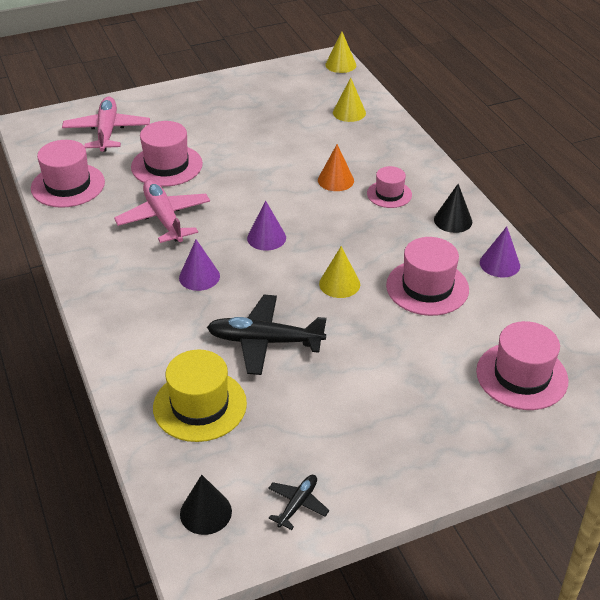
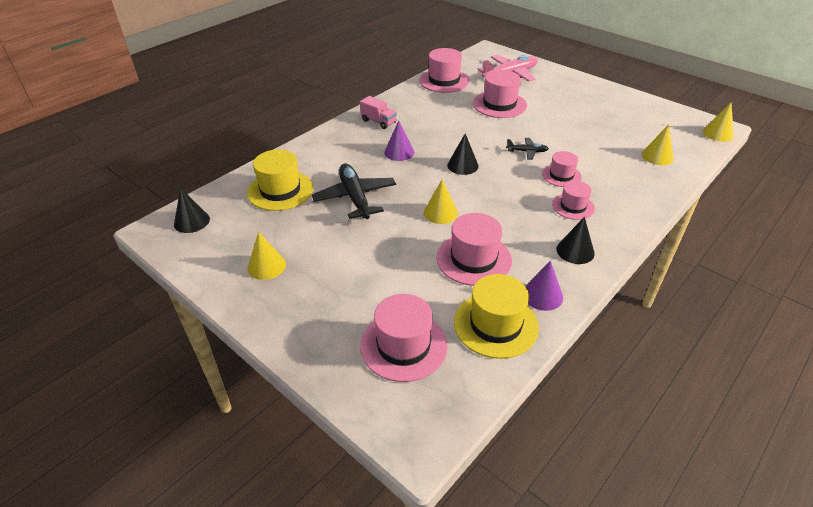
camera: 65 degrees right, 0 degrees up
pink plane [114,179,210,243] -> none
purple cone [247,200,286,251] -> black cone [447,133,479,175]
black plane [268,475,330,530] -> black plane moved to [506,138,549,160]
orange cone [318,144,354,191] -> pink hat [542,151,582,187]
none -> yellow cone [248,232,286,280]
none -> pink truck [360,96,397,129]
none -> yellow hat [454,274,539,359]

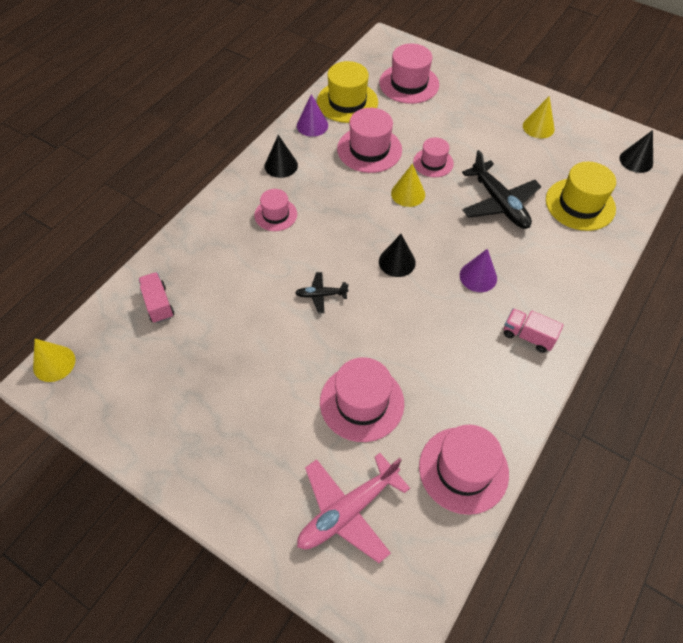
camera: 170 degrees right, 15 degrees up
pink hat [542,151,582,187] -> pink hat moved to [413,137,454,177]
yellow cone [642,124,674,165] -> pink truck [138,272,174,323]

